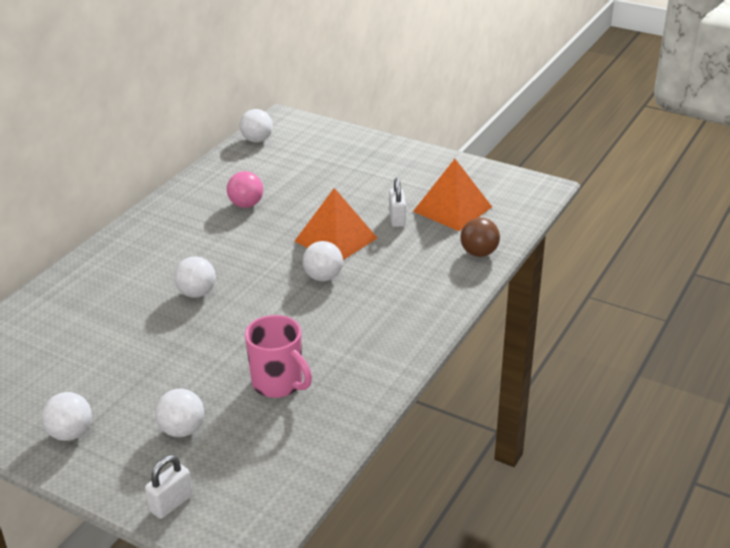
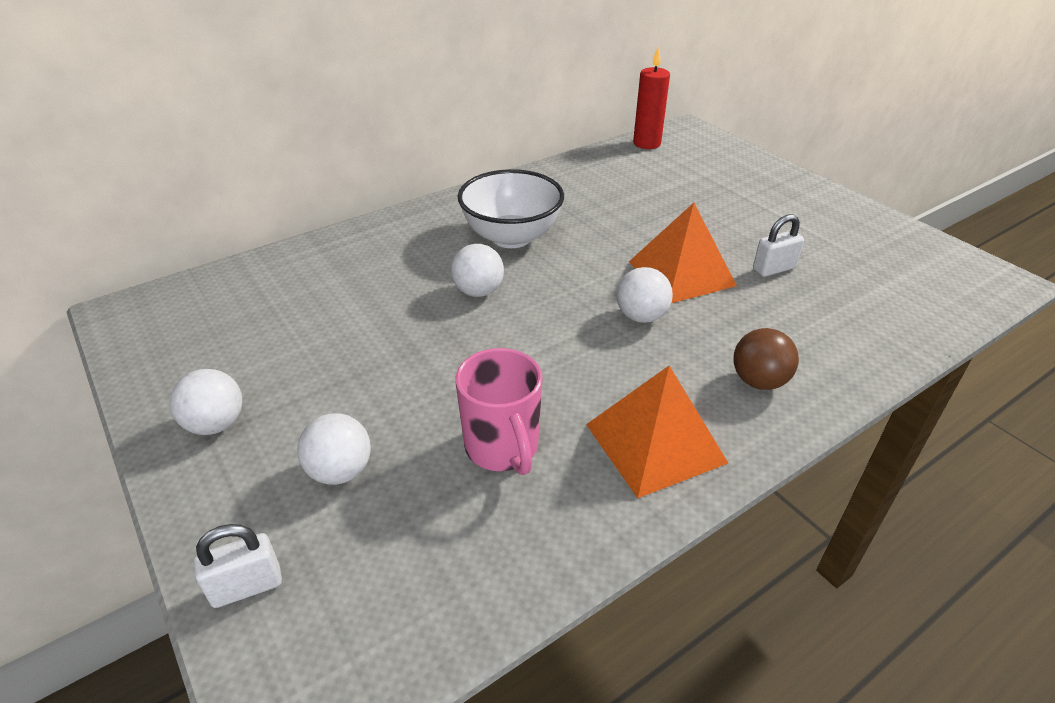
camera: 25 degrees right, 5 degrees up
pink ball [227,171,263,208] -> none
white ball [240,109,273,142] -> red candle [633,46,670,149]
white padlock [389,178,406,227] -> white padlock turned 45 degrees clockwise [753,214,804,277]
orange pyramid [413,159,492,231] -> orange pyramid moved to [586,366,728,498]
brown ball [461,218,500,257] -> brown ball moved to [734,328,799,390]
none -> white bowl [458,169,564,248]

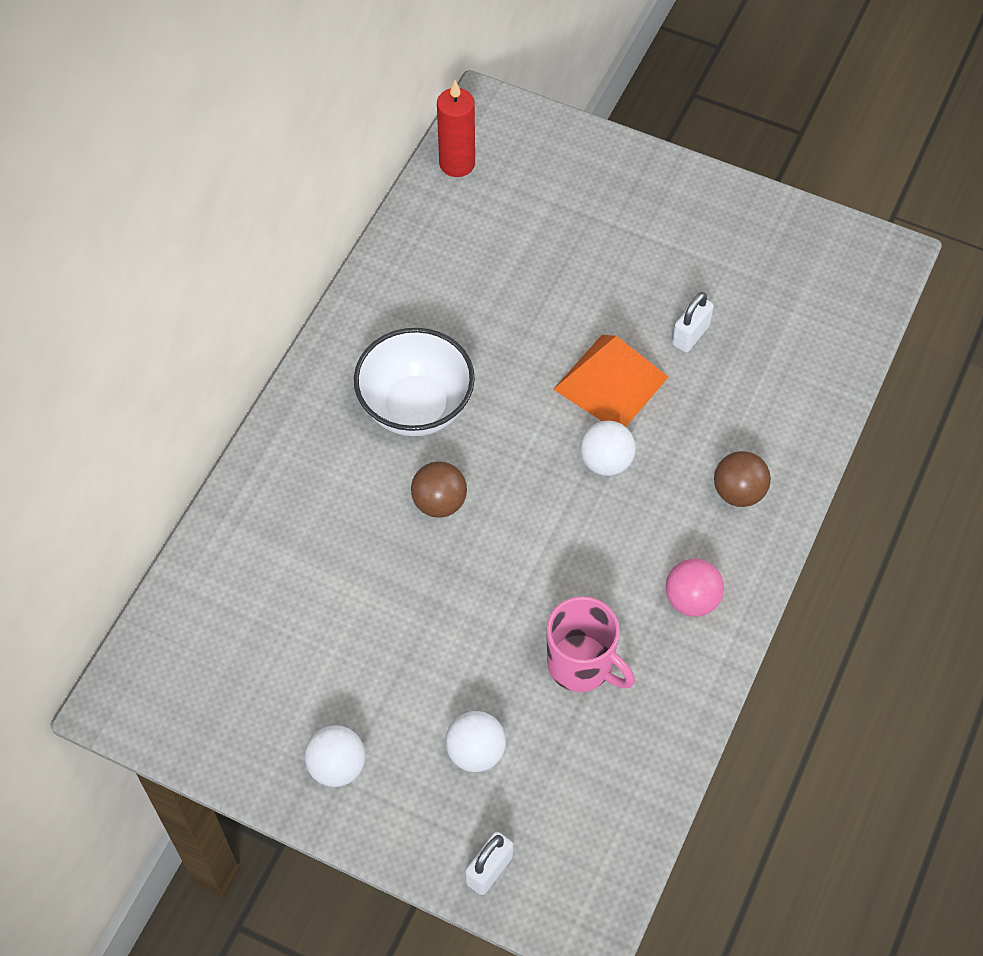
camera: 30 degrees left, 20 degrees up
white ball [451,244,504,297] -> brown ball [411,461,467,518]
orange pyramid [586,366,728,498] -> pink ball [666,559,724,617]

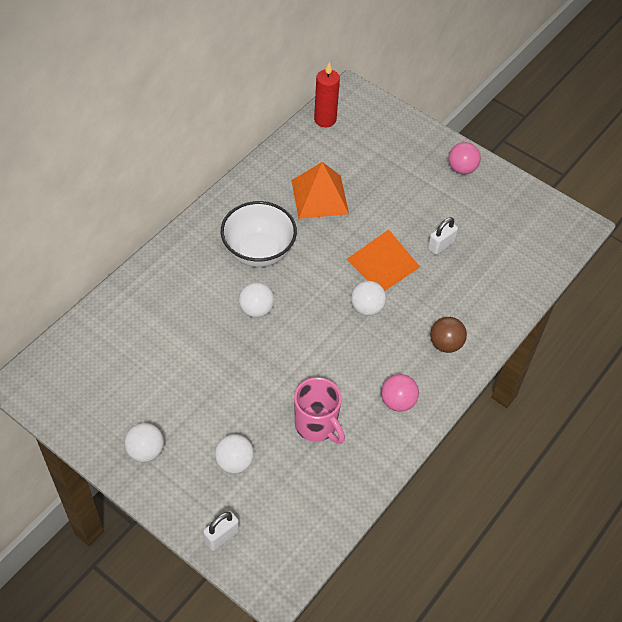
camera: 10 degrees right, 5 degrees down
brown ball [411,461,467,518] -> white ball [239,282,274,318]
none -> orange pyramid [291,162,349,219]
none -> pink ball [448,142,481,174]

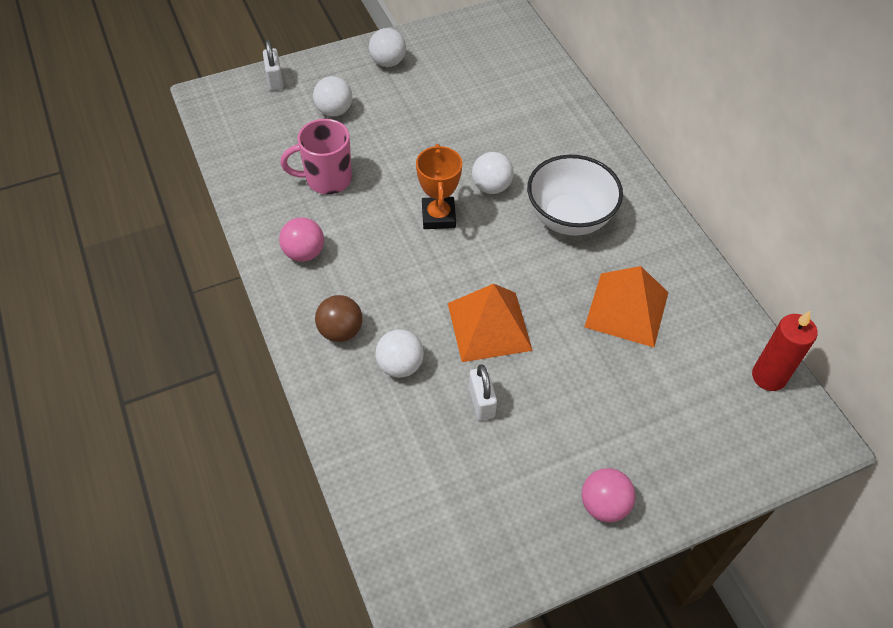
camera: 120 degrees right, 0 degrees up
white ball [351,281,386,316] -> white ball moved to [375,329,424,378]
none -> orange trophy [416,144,462,229]

